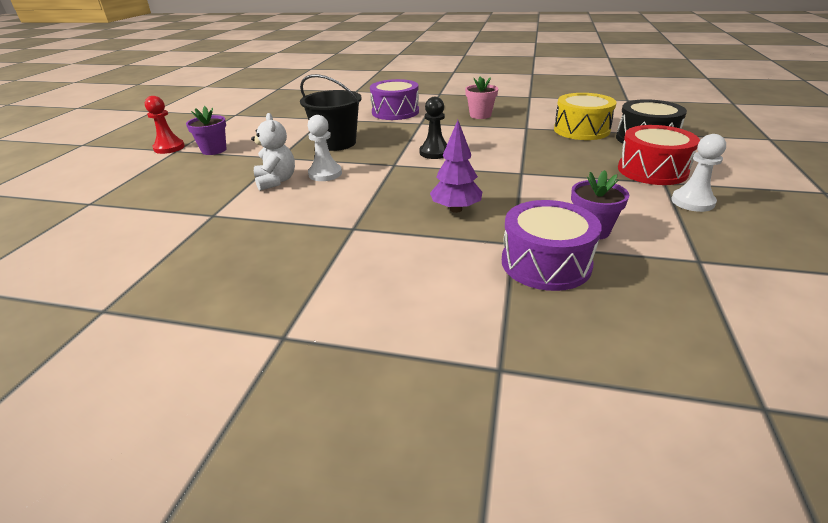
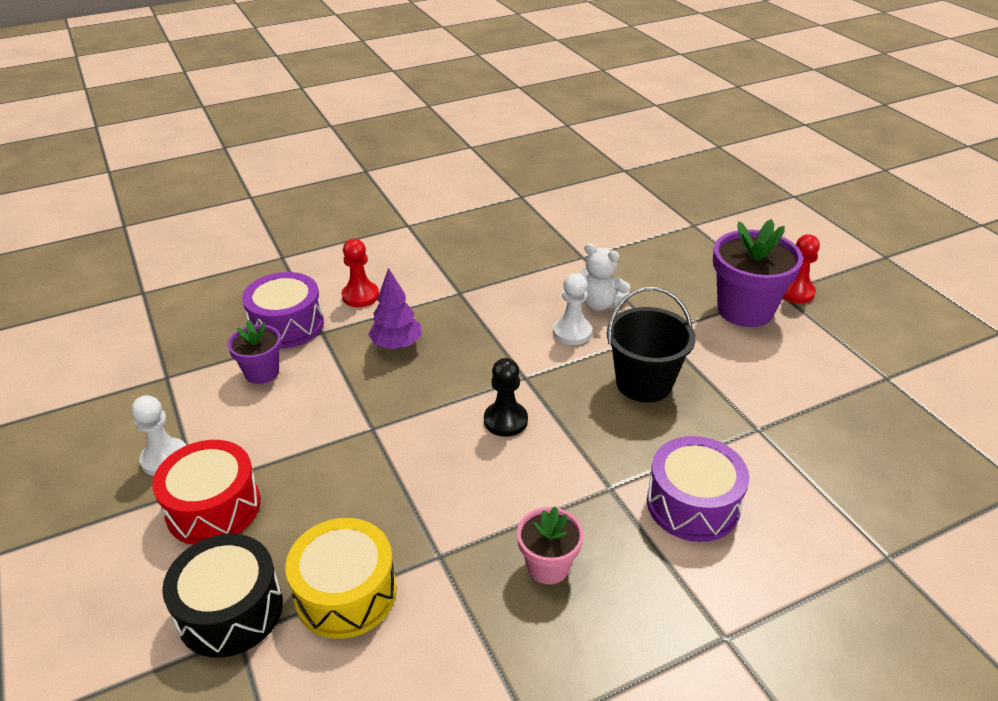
camera: 140 degrees right, 5 degrees up
purple flower pot [186,106,226,155] -> purple flower pot [713,219,803,327], size x1.78
none -> red pawn [341,239,379,307]

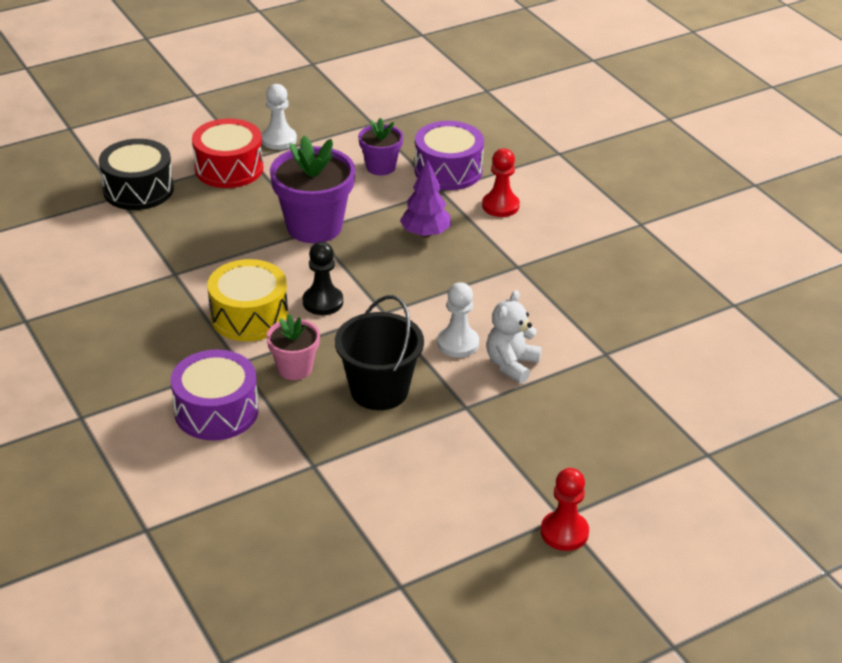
camera: 85 degrees right, 0 degrees up
yellow drum [286,518,397,639] -> yellow drum moved to [207,259,288,341]
pink flower pot [517,506,583,584] -> pink flower pot moved to [267,314,320,380]
purple flower pot [713,219,803,327] -> purple flower pot moved to [270,136,355,243]

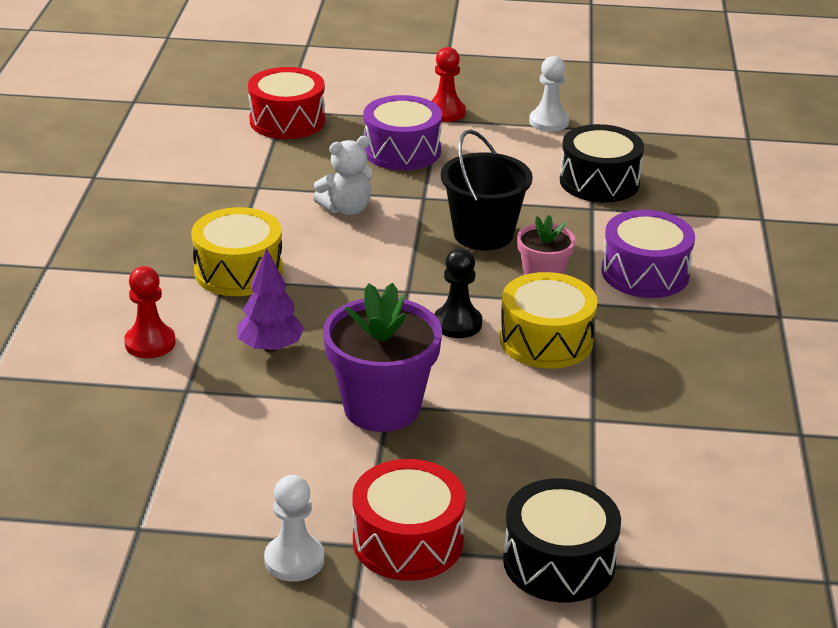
camera: 145 degrees left, 5 degrees down
purple flower pot [359,118,403,175] -> none
purple drum [415,121,484,190] -> purple drum moved to [364,95,442,170]
white pawn [437,282,479,358] -> white pawn moved to [529,56,569,132]
none -> yellow drum [191,207,283,296]
none -> red drum [248,67,325,139]
none -> black drum [560,124,644,203]

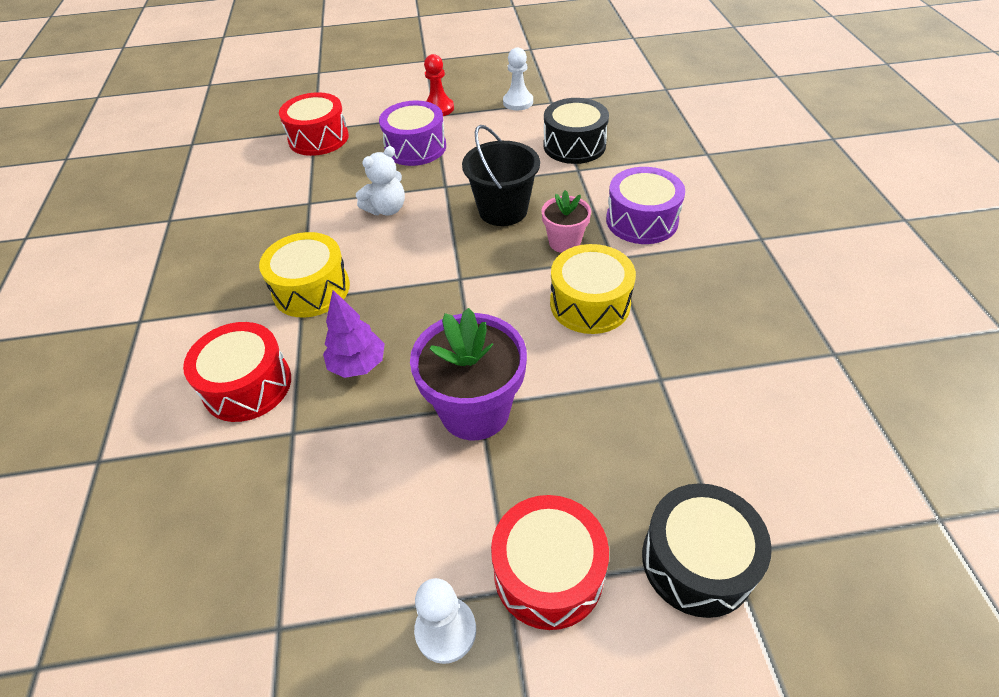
camera: 10 degrees left, 15 degrees up
red pawn [124,266,176,358] -> red drum [183,322,291,422]
black pawn [434,248,482,338] -> none

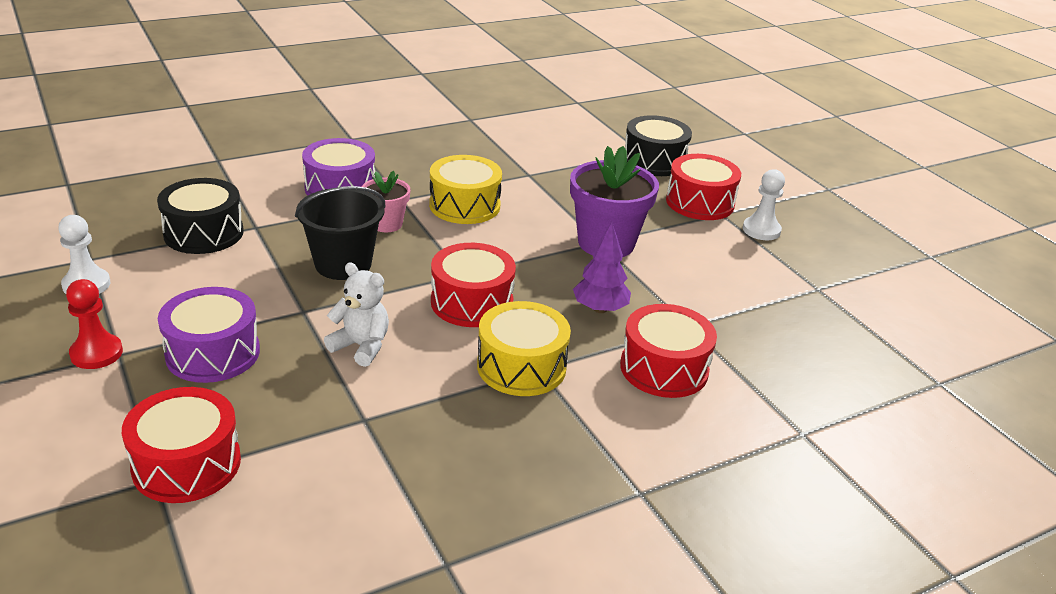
camera: 115 degrees left, 15 degrees down
none -> red drum [431,243,516,327]

